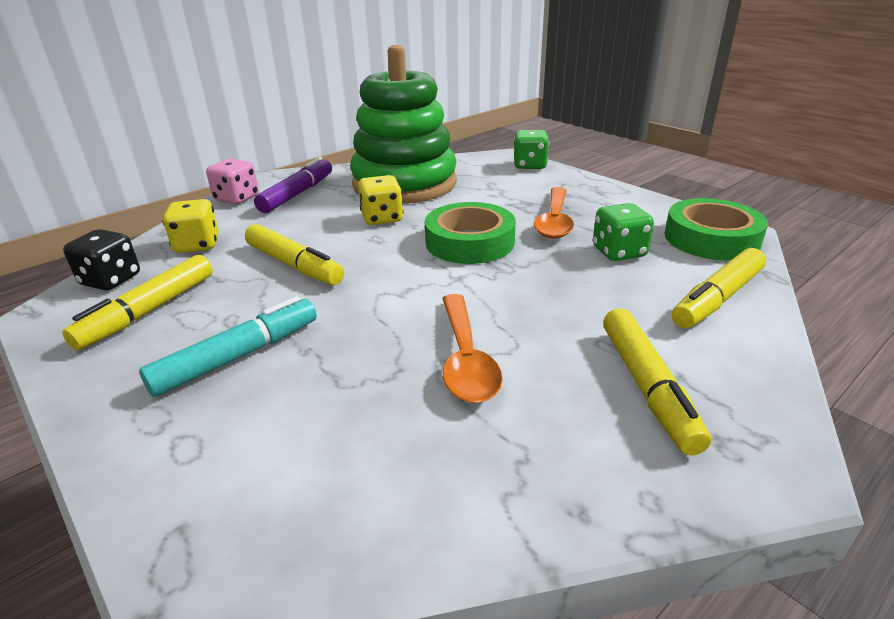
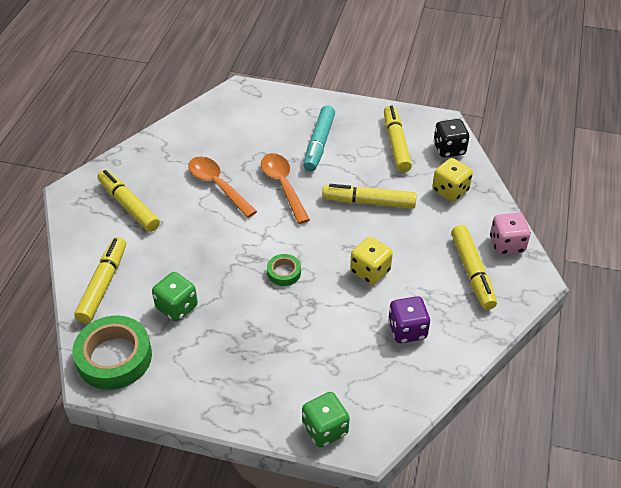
camera: 145 degrees right, 15 degrees up
purple marker [254,157,332,213] -> yellow marker [451,225,497,310]
green stacking toy [350,45,457,203] -> purple dice [388,296,431,343]
green tape [425,202,516,264] -> green tape [267,254,301,286], size x0.49
orange spoon [534,187,574,239] -> orange spoon moved to [261,153,310,224]

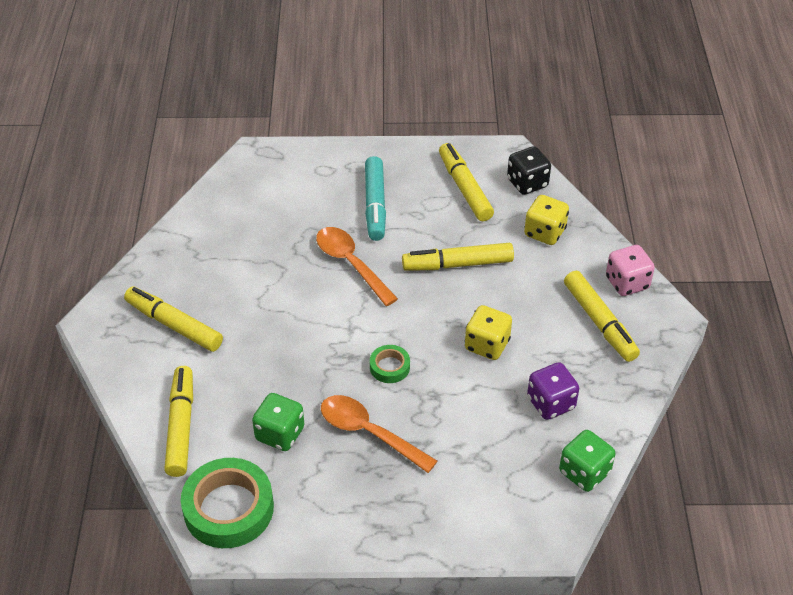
camera: 15 degrees left, 0 degrees up
orange spoon [188,157,257,218] -> orange spoon moved to [321,395,437,473]
green dice [302,392,350,448] -> green dice moved to [559,430,615,492]

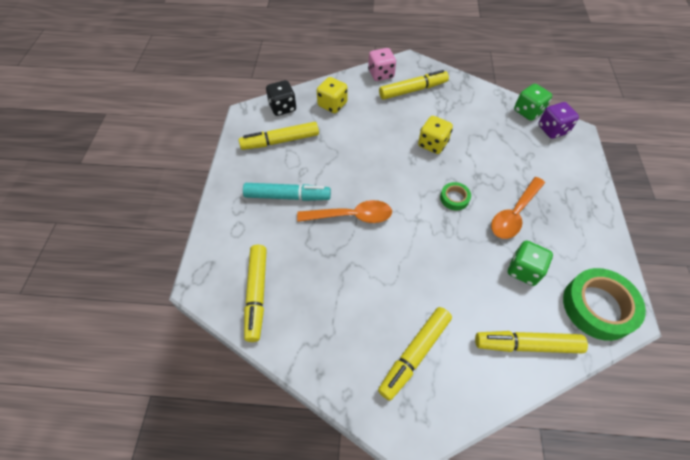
camera: 85 degrees left, 10 degrees up
orange spoon [316,227,398,306] -> orange spoon turned 150 degrees counterclockwise [297,200,392,223]
yellow marker [402,243,514,271] -> yellow marker moved to [244,245,267,342]
purple dice [527,362,579,420] -> purple dice moved to [538,102,579,139]

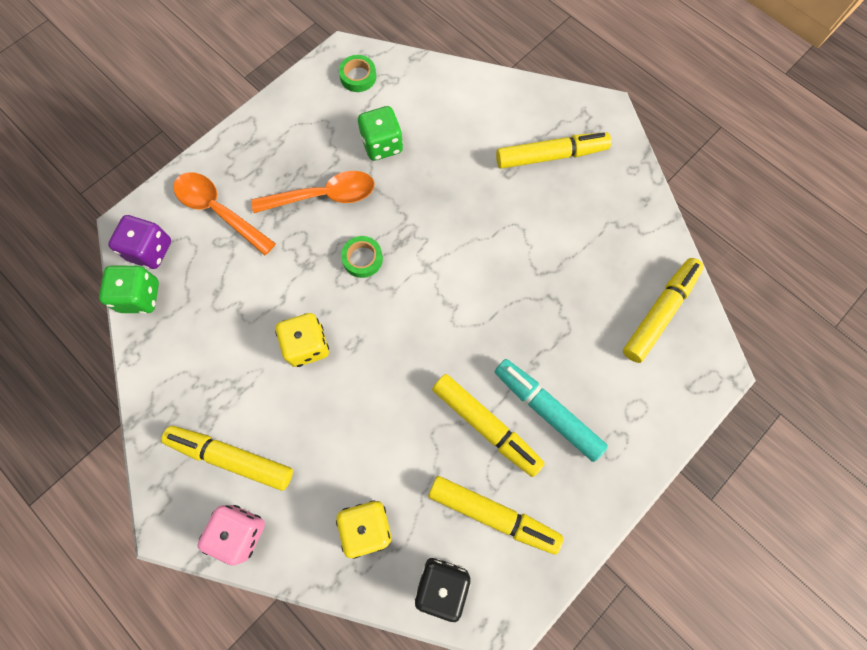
camera: 140 degrees left, 15 degrees up
orange spoon [297,200,392,223] -> orange spoon moved to [173,172,276,255]
yellow marker [475,331,588,353] -> yellow marker moved to [432,374,545,477]
green tape [563,268,646,341] -> green tape [339,55,376,92], size x0.49

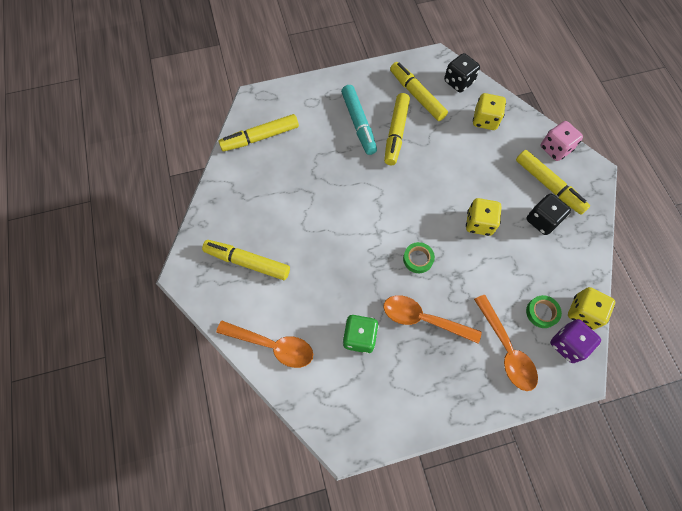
camera: 150 degrees left, 5 degrees down
green dice [99,265,159,314] -> yellow dice [568,287,615,330]
green tape [339,55,376,92] -> green tape moved to [526,295,562,328]
yellow marker [432,374,545,477] -> yellow marker turned 150 degrees counterclockwise [384,93,410,165]
none -> orange spoon [216,321,313,368]
none -> black dice [526,193,571,235]

